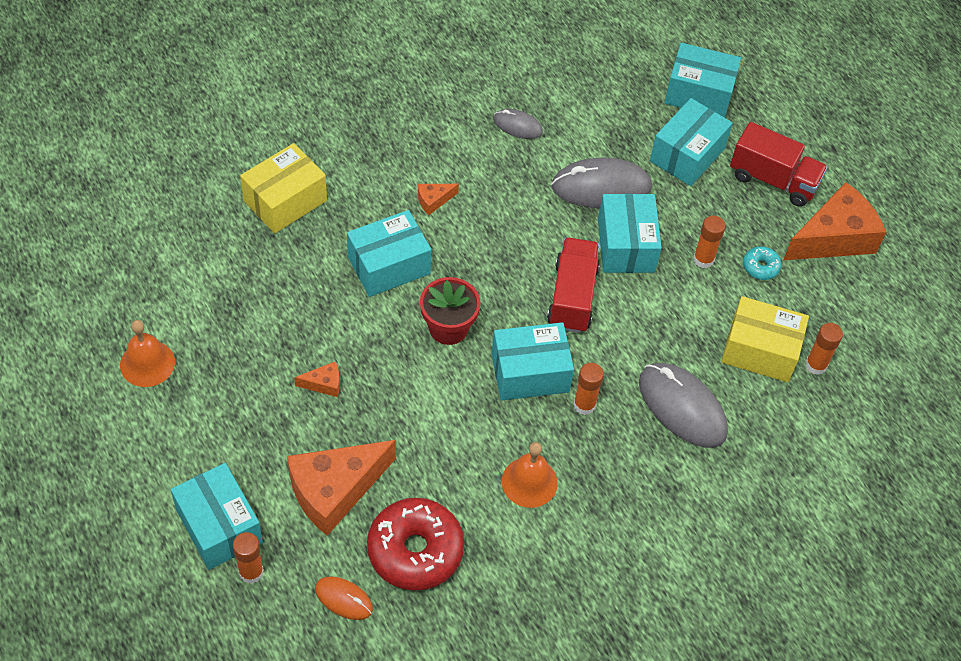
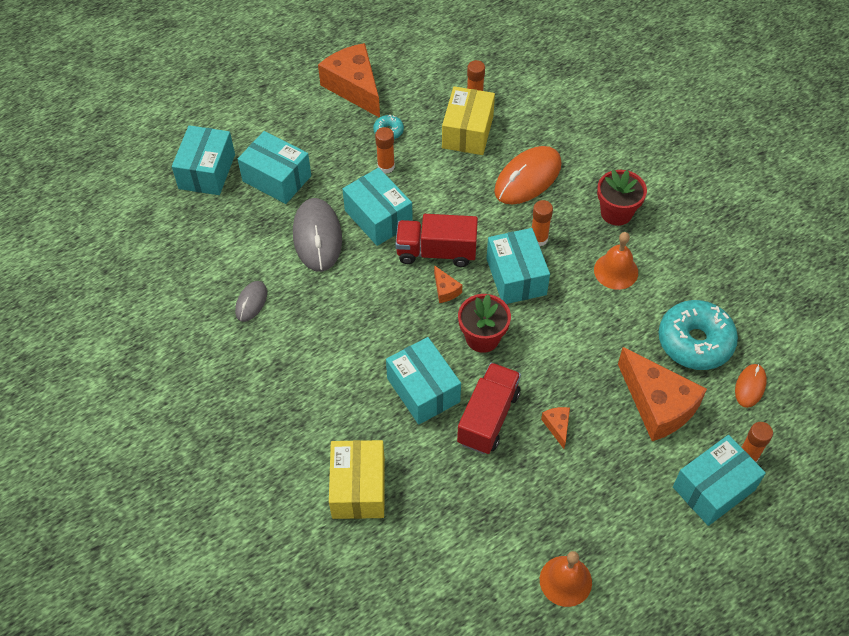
camera: 90 degrees left, 0 degrees up
yellow box [240,143,327,233] -> yellow box turned 45 degrees clockwise [329,440,385,519]
red donut [367,498,464,591] -> turquoise donut [659,300,738,370]
orange cheese [418,184,459,215] -> orange cheese moved to [434,265,462,303]
turquoise box [598,194,662,273] -> turquoise box turned 60 degrees clockwise [343,168,413,246]
grey mouse [639,363,728,448] -> orange mouse [494,146,562,205]
red truck [730,122,828,207] -> red truck moved to [457,363,521,454]
none -> red flower pot [597,170,647,226]

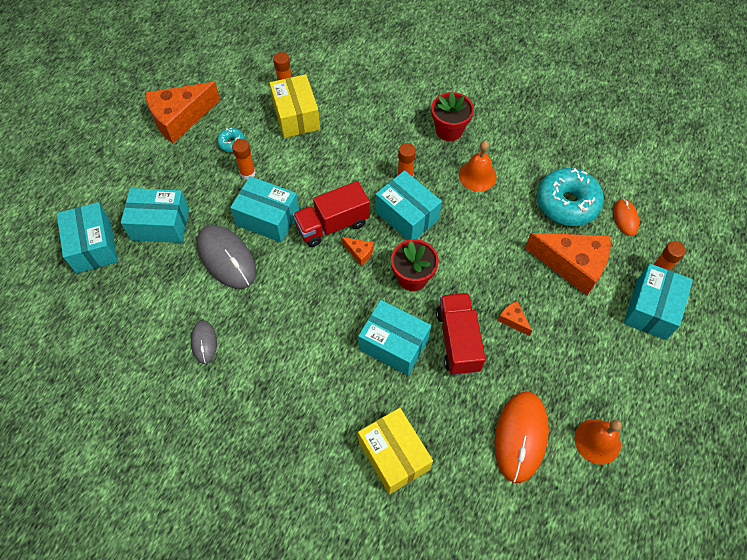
camera: 30 degrees left, 5 degrees up
orange cheese [318,43,380,118] -> orange cheese turned 60 degrees counterclockwise [145,82,220,143]
orange mouse [494,146,562,205] -> orange mouse moved to [495,392,549,483]

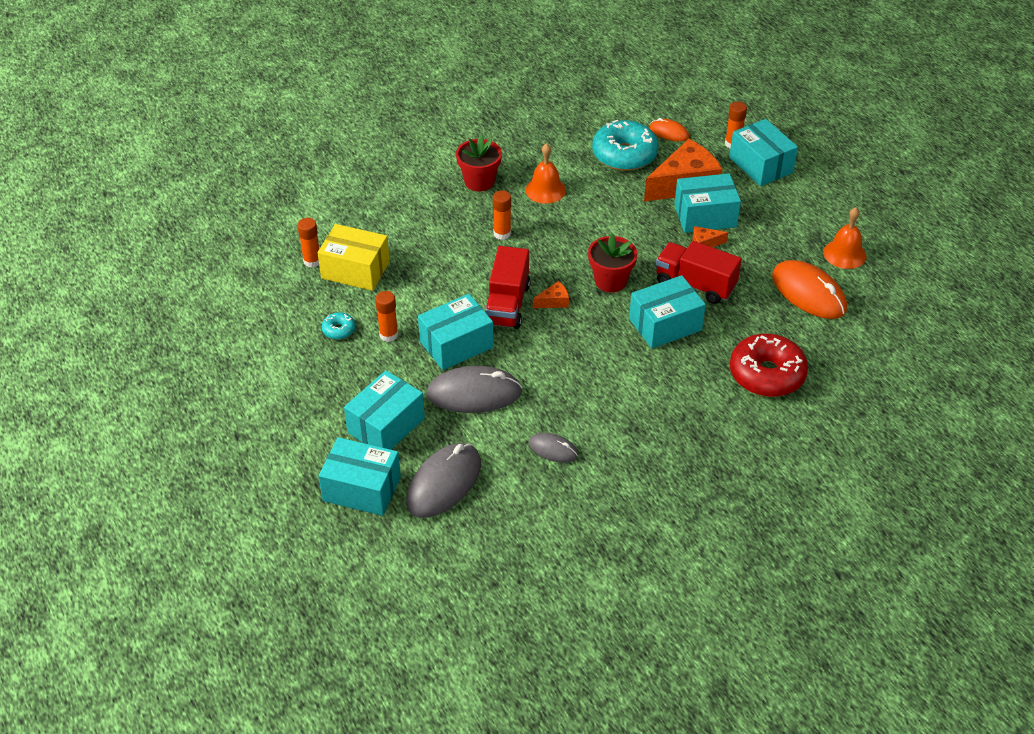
camera: 55 degrees left, 15 degrees down
orange cheese [145,82,220,143] -> none
yellow box [358,408,433,494] -> red donut [730,334,808,397]
turquoise box [375,170,442,240] -> turquoise box moved to [674,173,741,233]
none -> grey mouse [406,443,481,518]

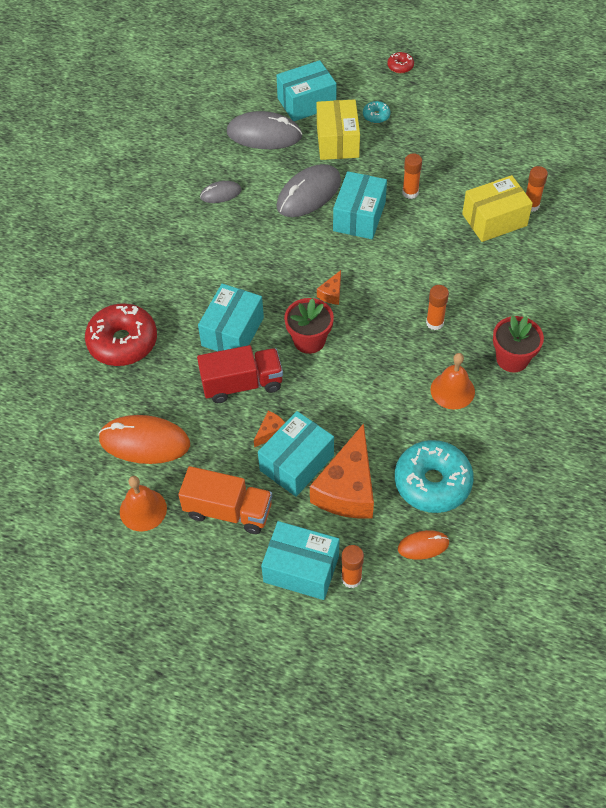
camera: 140 degrees right, 10 degrees up
turquoise donut [322,312,355,340] -> turquoise donut moved to [363,101,391,124]
turquoise box [344,370,425,450] -> yellow box [317,99,360,160]
grey mouse [406,443,481,518] -> grey mouse turned 75 degrees counterclockwise [227,111,302,149]
red truck [485,246,530,329] -> none
none -> orange truck [178,466,272,534]
none -> red donut [387,52,414,74]

